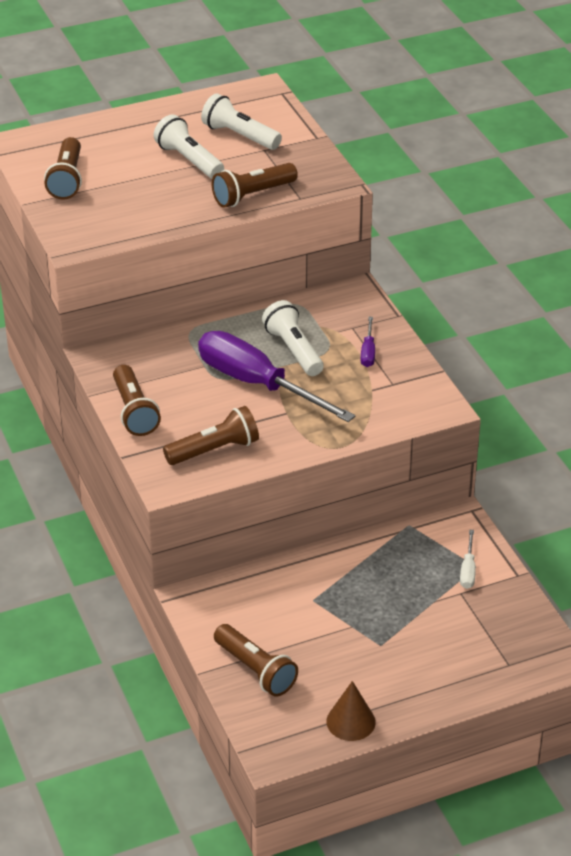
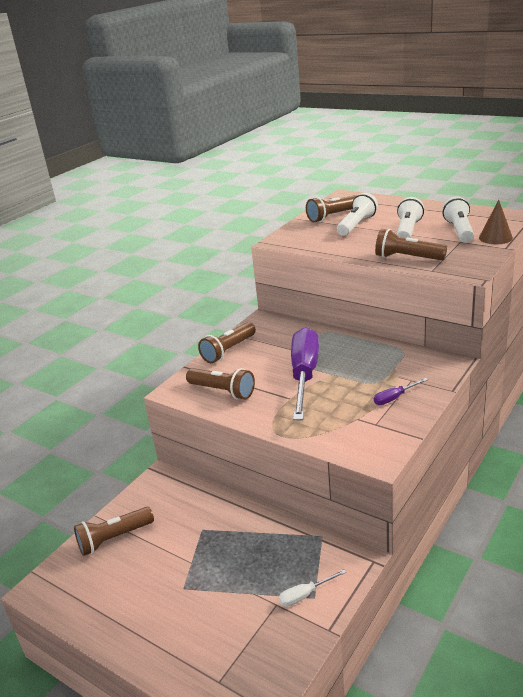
camera: 60 degrees right, 10 degrees down
brown flashlight [214,624,298,697] -> brown flashlight turned 45 degrees clockwise [74,507,154,556]
white flashlight [262,300,324,376] -> white flashlight moved to [337,193,378,236]
brown cone [326,681,376,741] -> brown cone moved to [479,200,513,244]

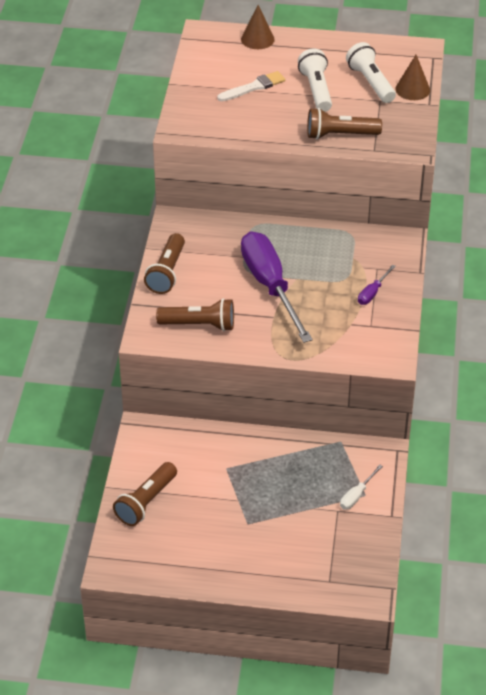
camera: 30 degrees left, 15 degrees up
brown flashlight [306,195,358,222] -> none
white flashlight [337,193,378,236] -> white brush [217,71,285,101]
none -> brown cone [241,5,275,49]

